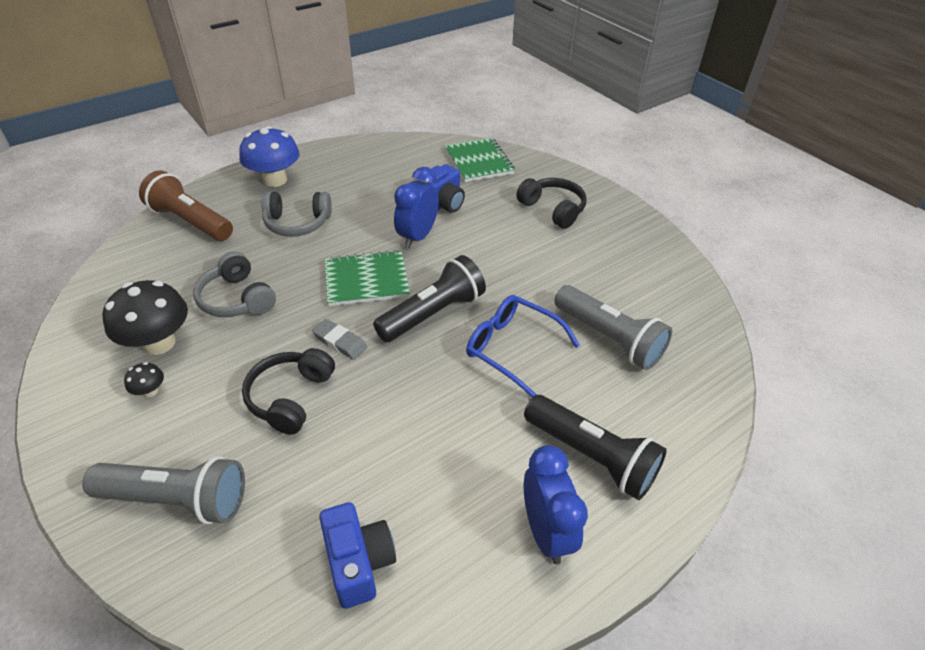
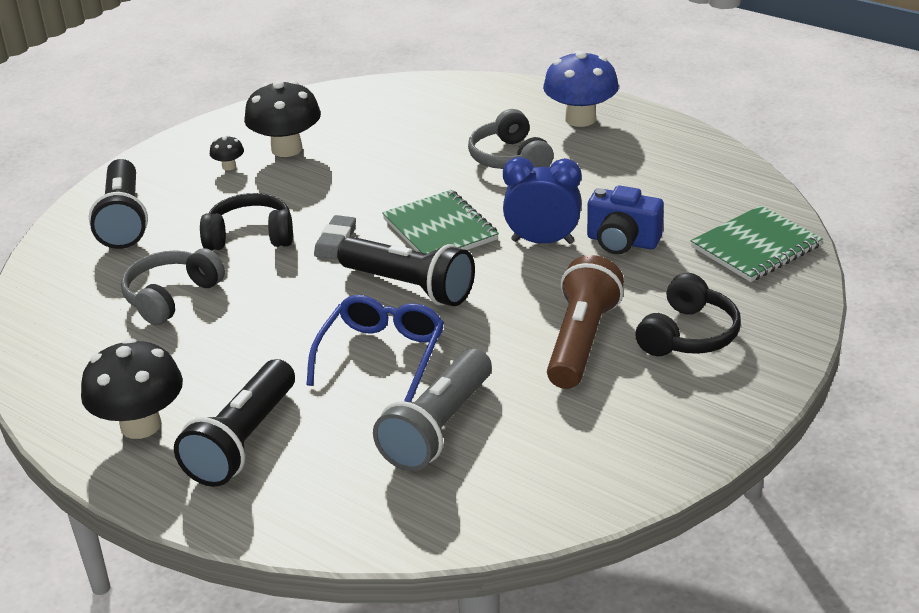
camera: 75 degrees right, 10 degrees down
grey flashlight [82,456,245,524] -> black flashlight [89,159,148,249]
brown flashlight [139,170,233,241] -> brown flashlight moved to [547,255,624,389]
grey headphones [193,251,276,317] -> grey headphones moved to [121,248,225,325]
blue camera [319,502,396,609] -> none
blue clock [524,445,588,564] -> black mushroom [81,338,183,439]

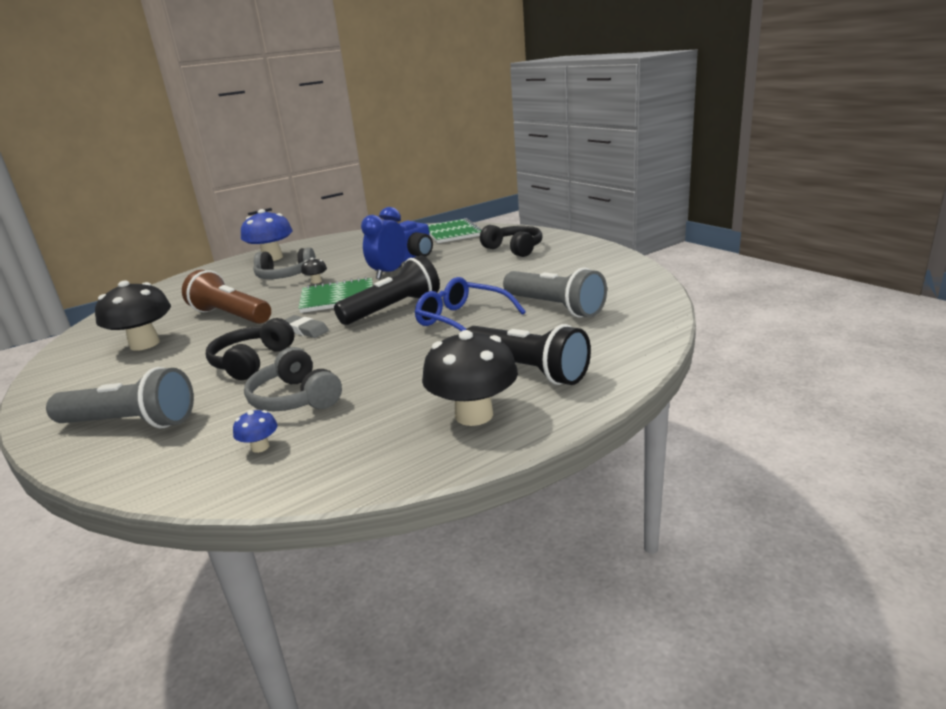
camera: 70 degrees left, 10 degrees down
black flashlight [89,159,148,249] -> grey flashlight [46,367,194,428]
black mushroom [210,135,244,170] -> black mushroom moved to [301,258,327,284]
brown flashlight [547,255,624,389] -> brown flashlight moved to [182,270,271,324]
none -> blue mushroom [233,410,278,453]

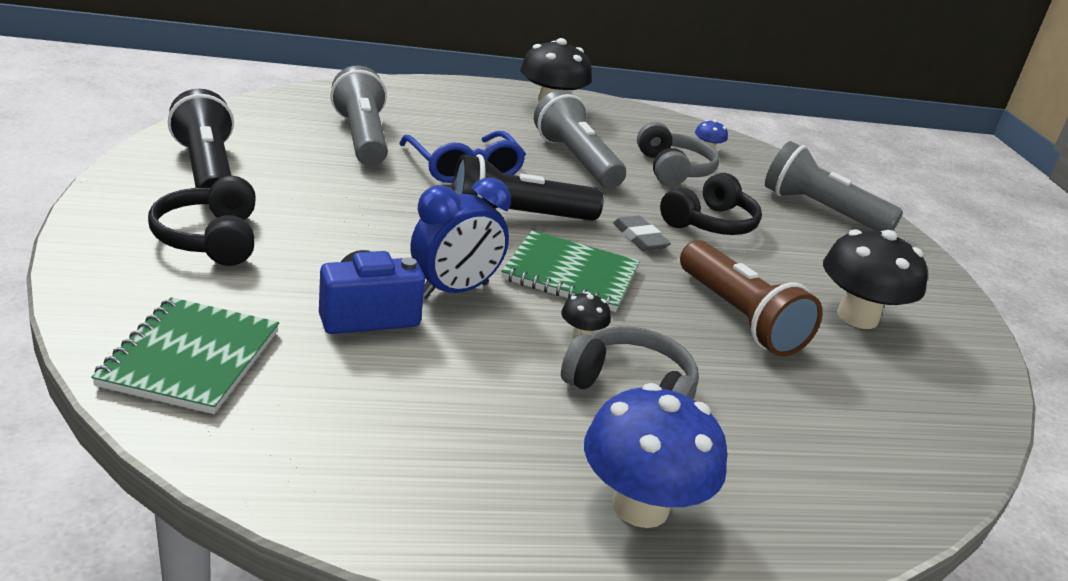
camera: 160 degrees left, 5 degrees up
black flashlight [466,324,591,385] -> black flashlight moved to [168,89,234,188]
none -> grey flashlight [534,90,626,188]

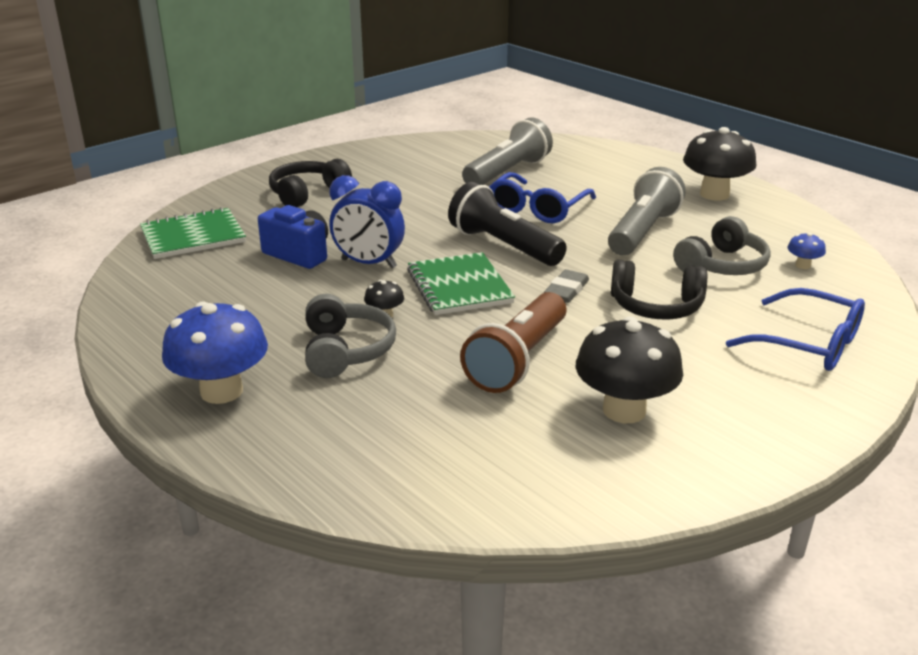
camera: 60 degrees right, 0 degrees up
black flashlight [168,89,234,188] -> none
grey flashlight [765,141,903,232] -> blue glasses [726,288,865,371]

